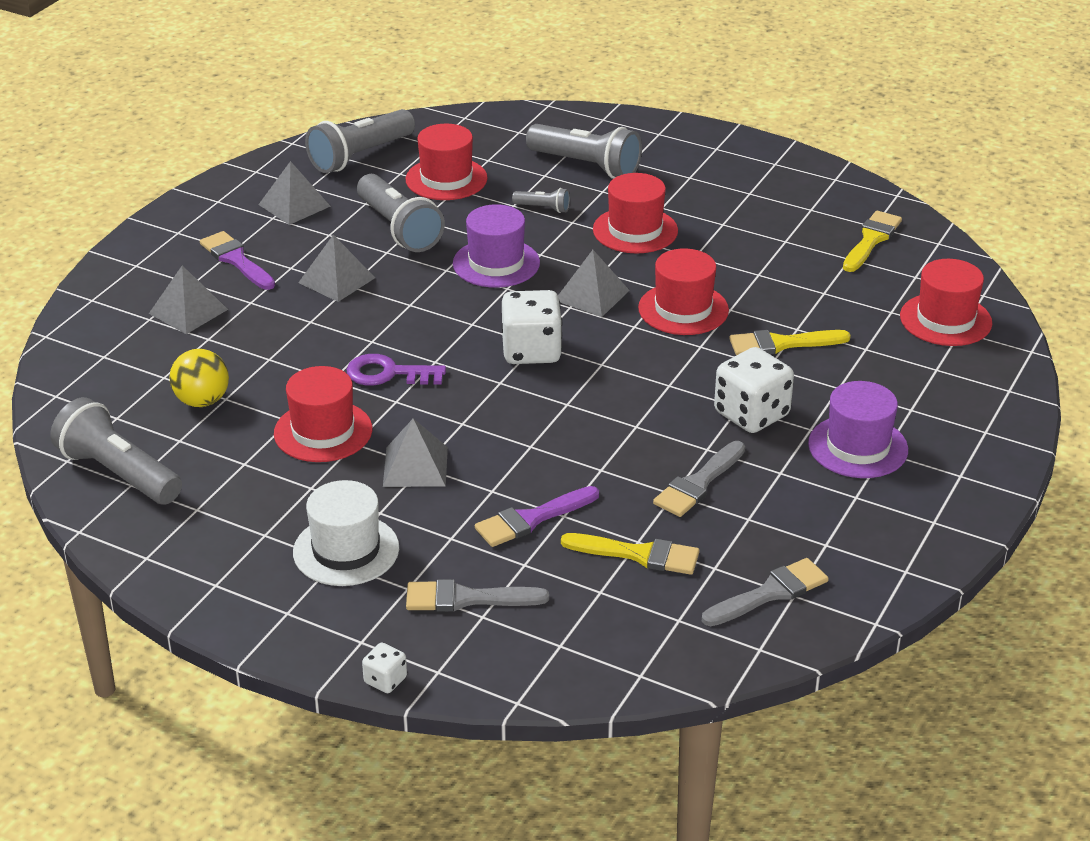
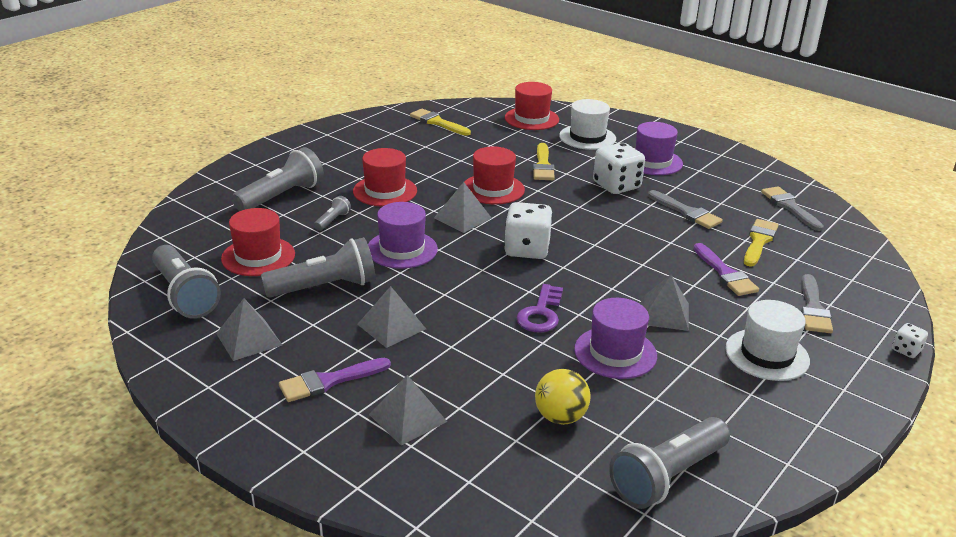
camera: 80 degrees left, 5 degrees down
red hat [274,366,372,462] -> purple hat [574,298,657,379]
none -> white hat [559,99,616,150]

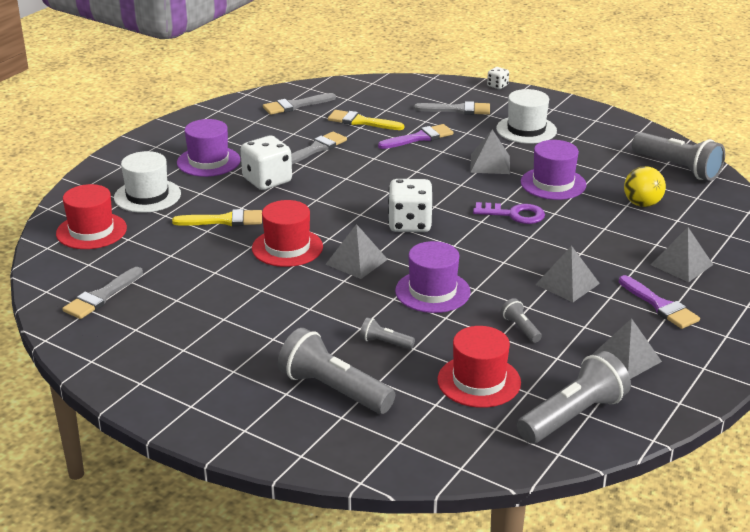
camera: 95 degrees left, 0 degrees up
grey flashlight [261,237,375,297] -> grey flashlight [501,298,542,343], size x0.47
red hat [353,148,417,207] -> none
yellow brush [410,109,471,136] -> grey brush [62,267,143,319]

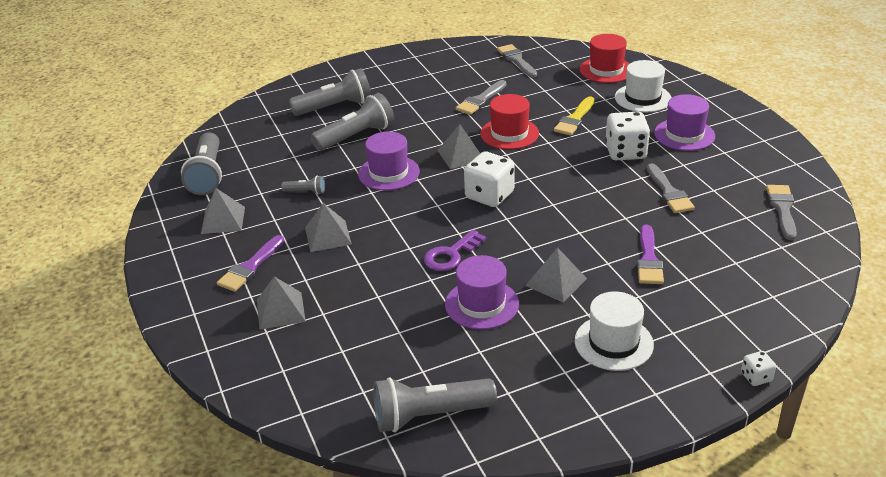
camera: 125 degrees right, 5 degrees up
yellow brush [328,110,404,130] -> none
grey flashlight [360,317,415,349] -> grey flashlight [311,93,394,151], size x2.13
grey brush [414,101,490,115] -> grey brush moved to [456,80,507,115]
red hat [437,326,521,408] -> none
purple brush [619,275,700,329] -> purple brush turned 60 degrees counterclockwise [217,235,284,292]
yellow ball [624,166,666,207] -> none

